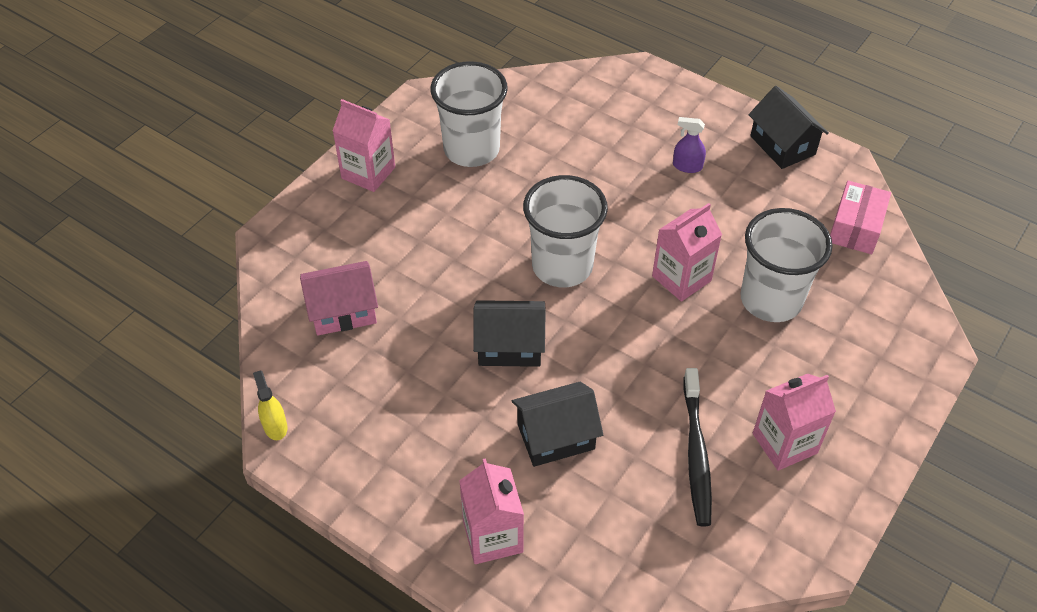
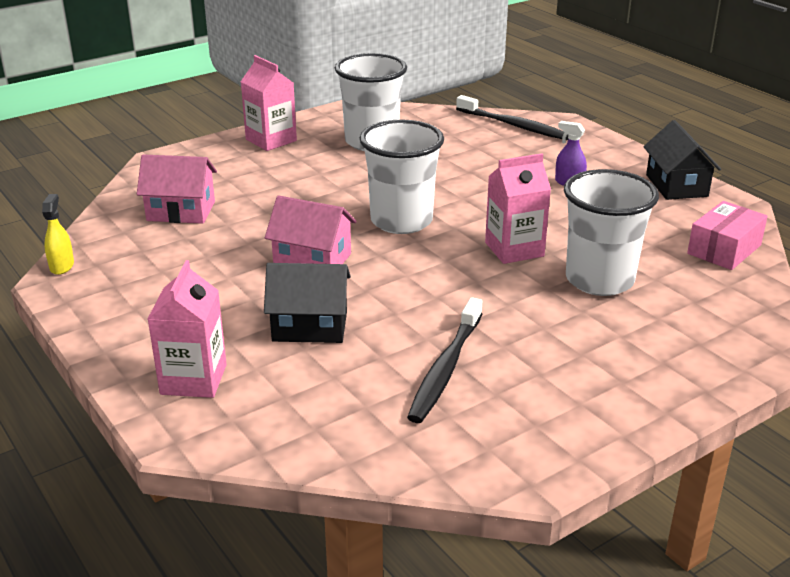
camera: 20 degrees right, 20 degrees down
black house [473,300,546,367] -> pink house [265,195,356,264]
pink carton [753,374,836,471] -> none
none -> black toothbrush [456,95,569,140]

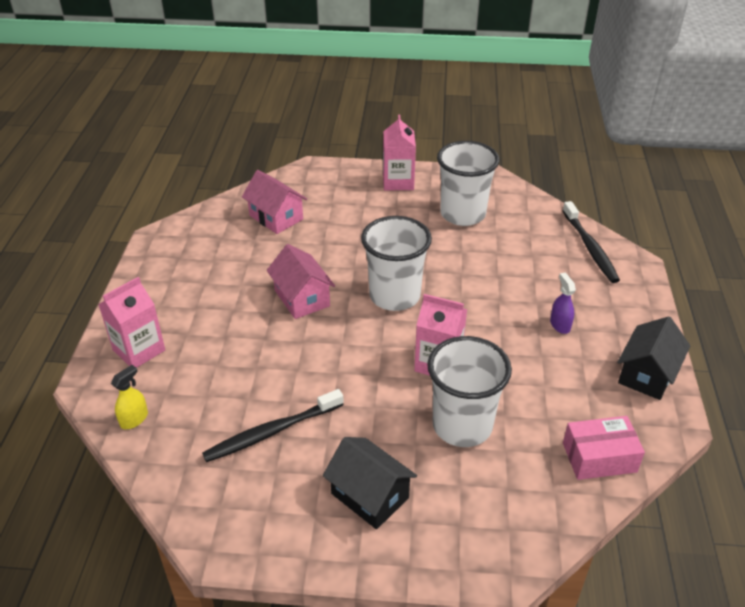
camera: 40 degrees right, 10 degrees up
yellow spray bottle [42,194,74,275] -> yellow spray bottle moved to [111,365,148,429]
black house [264,263,351,343] -> black house moved to [323,437,417,529]

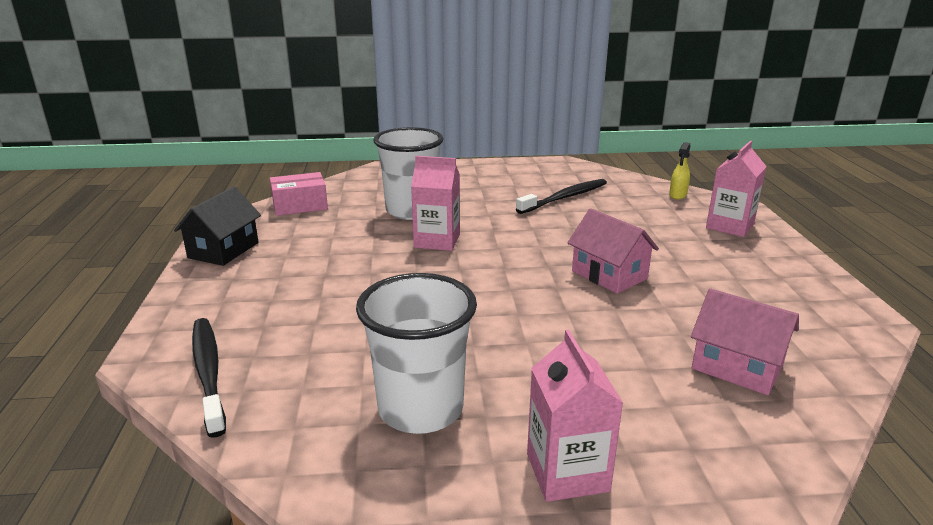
camera: 170 degrees right, 15 degrees down
black house [323,437,417,529] -> none
white cup [361,216,432,311] -> none
purple spray bottle [550,273,576,334] -> none

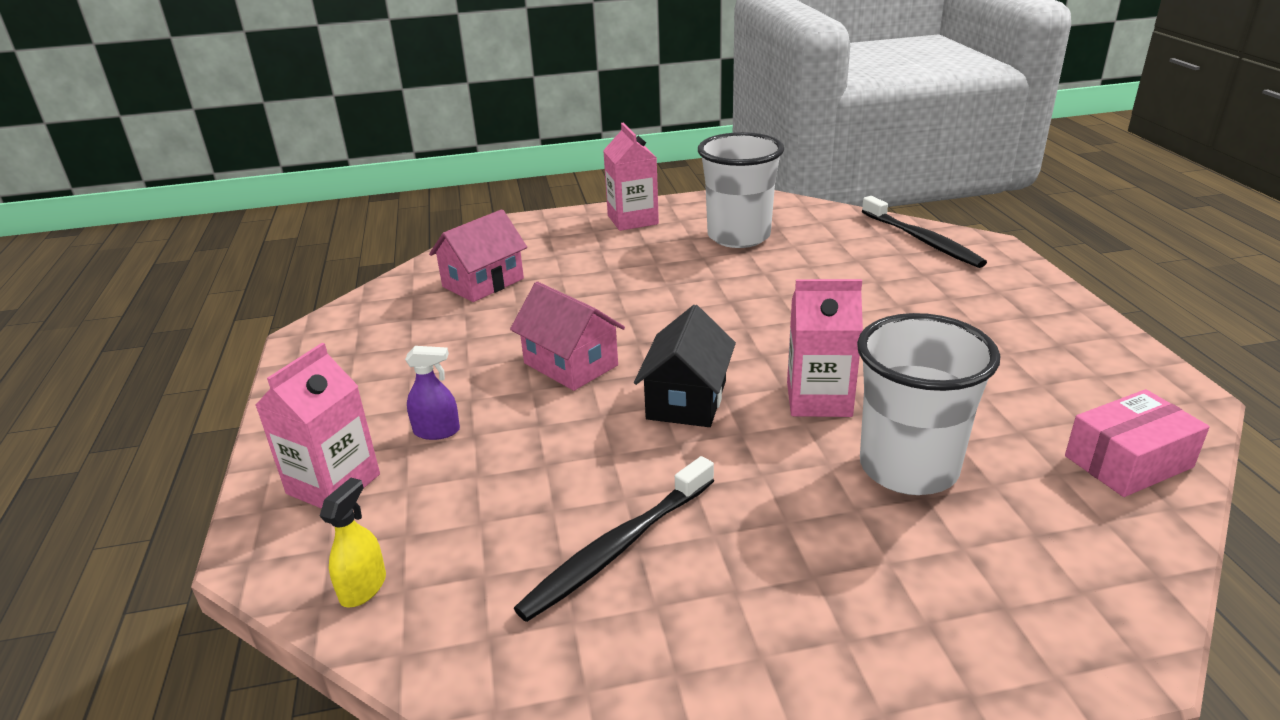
camera: 175 degrees right, 5 degrees up
black house [174,186,261,266] -> black house moved to [634,305,736,427]
pink house [691,288,799,395] -> pink house turned 75 degrees counterclockwise [429,209,527,302]
none -> purple spray bottle [405,346,460,440]

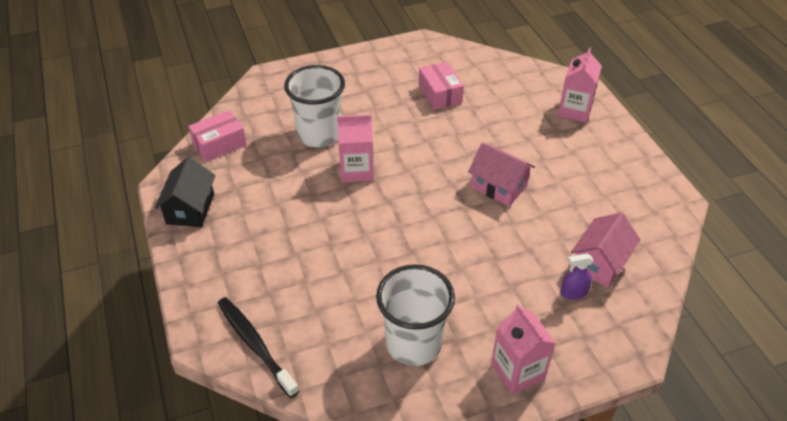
camera: 170 degrees right, 15 degrees up
yellow spray bottle [320,478,386,608] -> none
purple spray bottle [405,346,460,440] -> purple spray bottle moved to [560,253,593,300]
black toothbrush [514,456,714,622] -> pink box [419,62,464,110]
black house [634,305,736,427] -> black house moved to [154,157,216,227]

